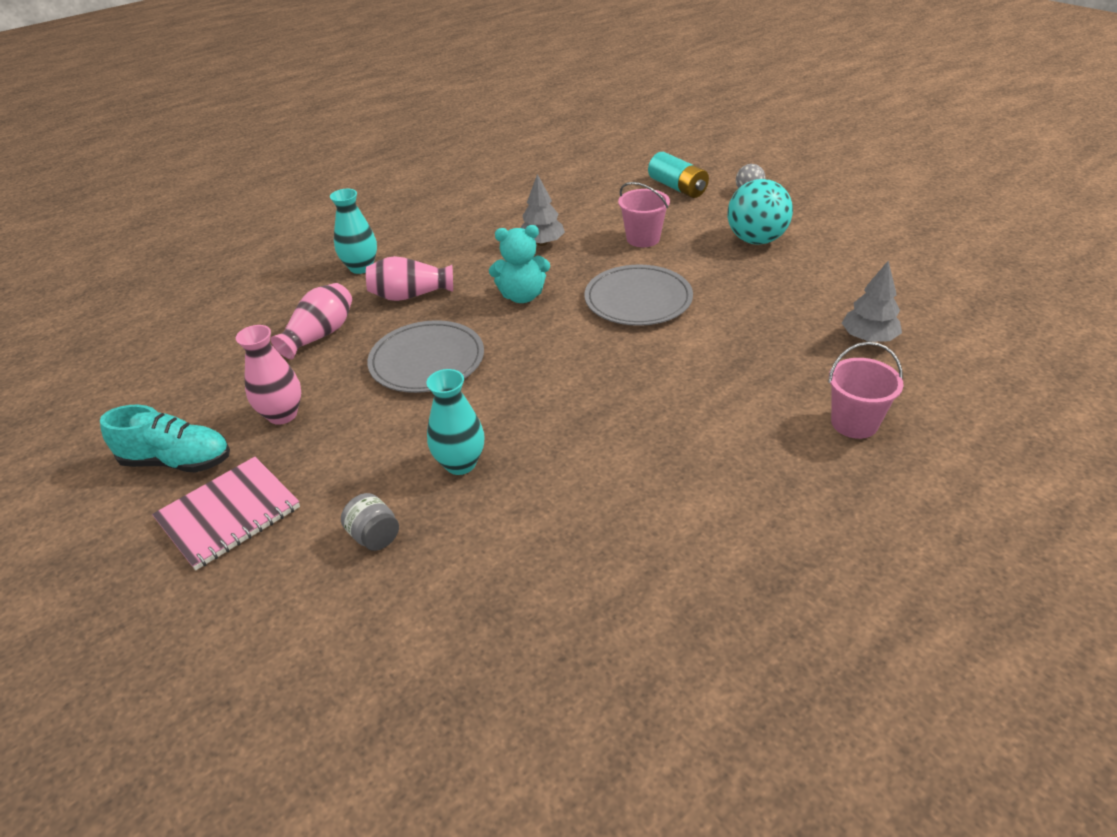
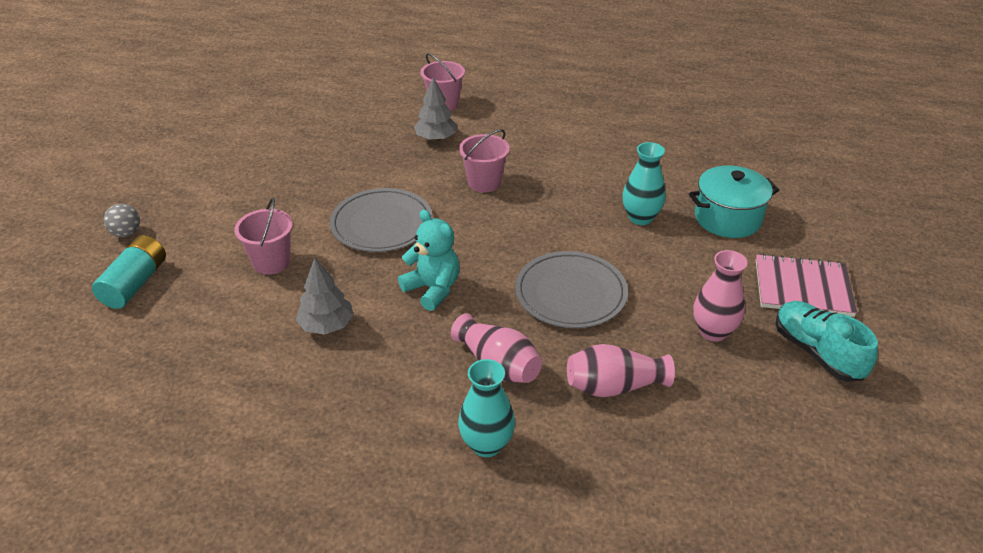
camera: 130 degrees left, 0 degrees up
grey jar [341,493,399,551] -> turquoise pot [688,166,779,238]
turquoise ball [728,179,793,245] -> none
grey tree [842,261,902,342] -> grey tree moved to [414,77,457,141]
none -> pink bucket [459,129,510,193]

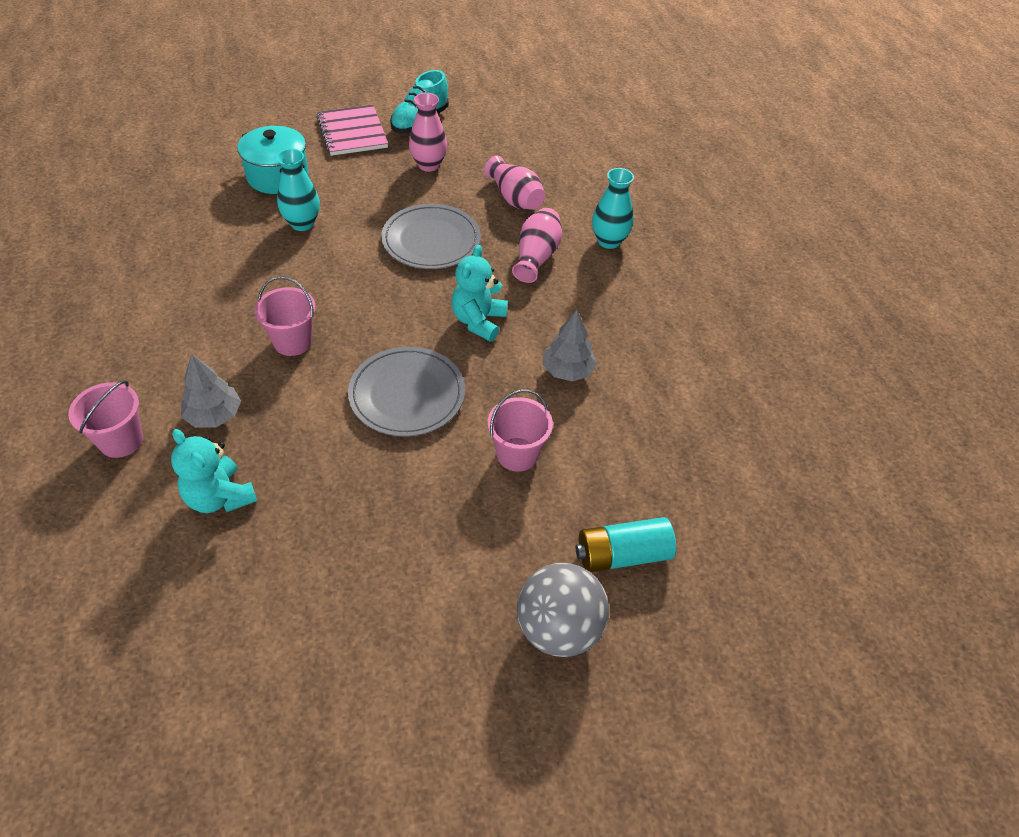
camera: 120 degrees left, 10 degrees up
grey ball [104,204,140,237] -> grey ball [517,563,609,657], size x1.97
none -> turquoise teddy bear [171,429,258,513]

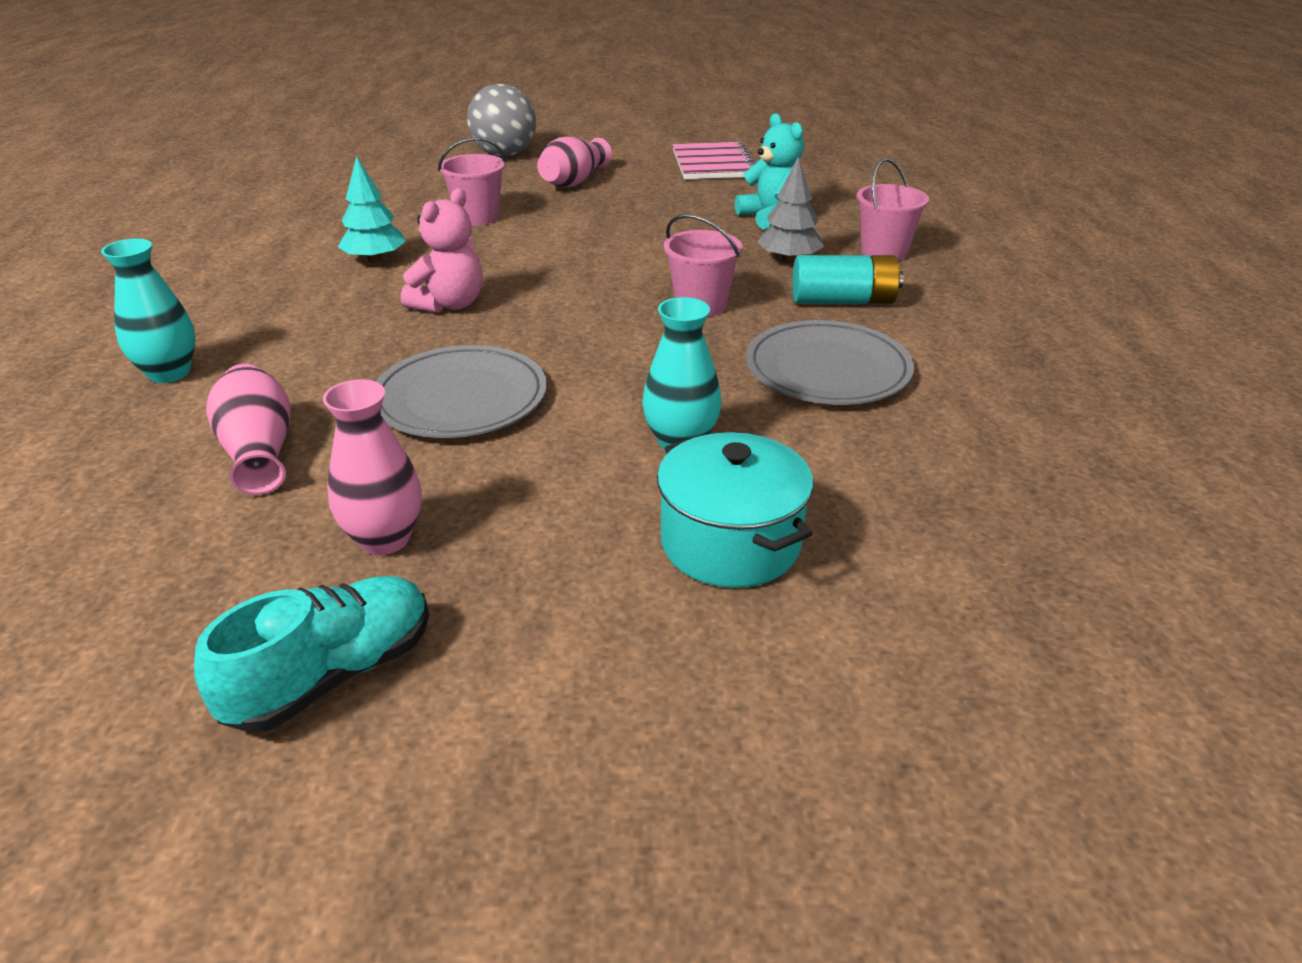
camera: 165 degrees left, 15 degrees down
pink notebook [317,105,388,156] -> pink notebook moved to [673,141,755,179]
grey plate [348,347,465,437] -> grey plate moved to [746,320,914,405]
turquoise teddy bear [452,245,508,342] -> pink teddy bear [401,188,483,313]
pink vase [512,208,562,283] -> pink vase moved to [537,137,612,187]
grey tree [542,310,597,382] -> turquoise tree [338,156,406,263]
turquoise battery [576,517,676,572] -> turquoise battery moved to [793,255,904,304]

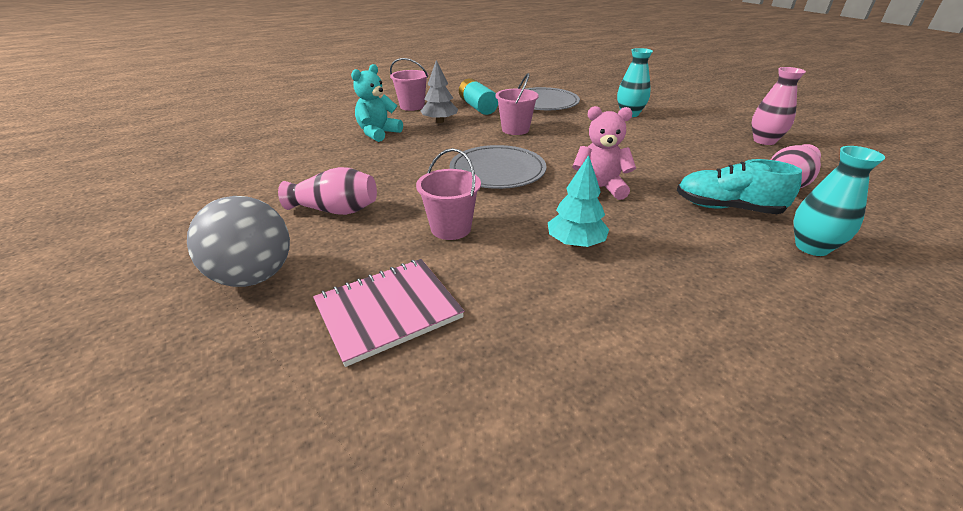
camera: 115 degrees left, 0 degrees up
turquoise shoe [194,576,429,733] -> turquoise shoe moved to [677,159,802,214]
grey plate [376,345,547,438] -> grey plate moved to [450,145,547,189]
turquoise pot [657,432,813,588] -> none
pink notebook [673,141,755,179] -> pink notebook moved to [313,259,464,367]

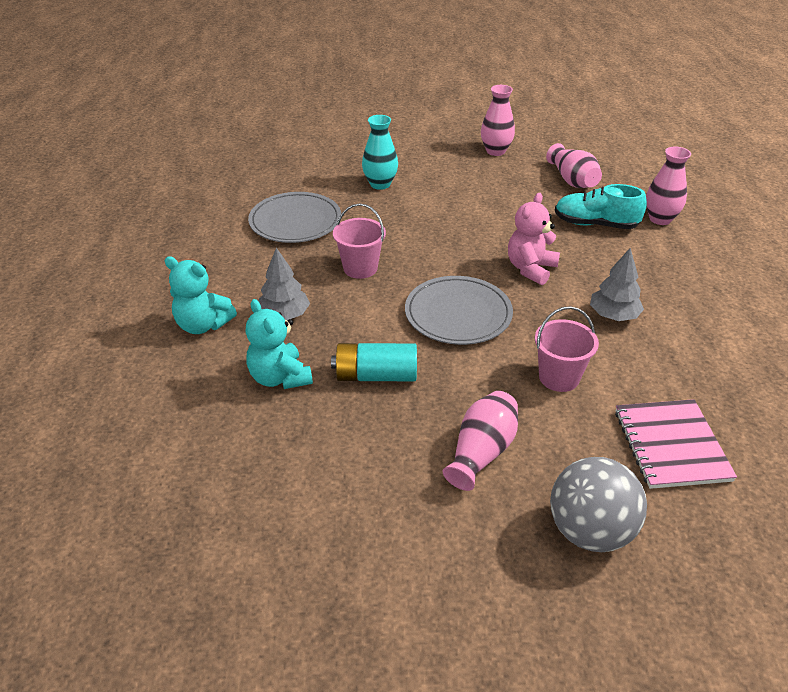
camera: 65 degrees left, 5 degrees up
pink bucket [390,58,428,111] -> turquoise teddy bear [164,256,237,334]
turquoise battery [459,78,498,115] -> turquoise battery moved to [331,343,417,381]
turquoise tree [548,155,609,247] -> grey tree [590,248,644,321]
turquoise shoe [677,159,802,214] -> turquoise shoe turned 60 degrees clockwise [555,184,647,229]
turquoise vase [793,146,885,256] -> pink vase [646,147,691,225]

